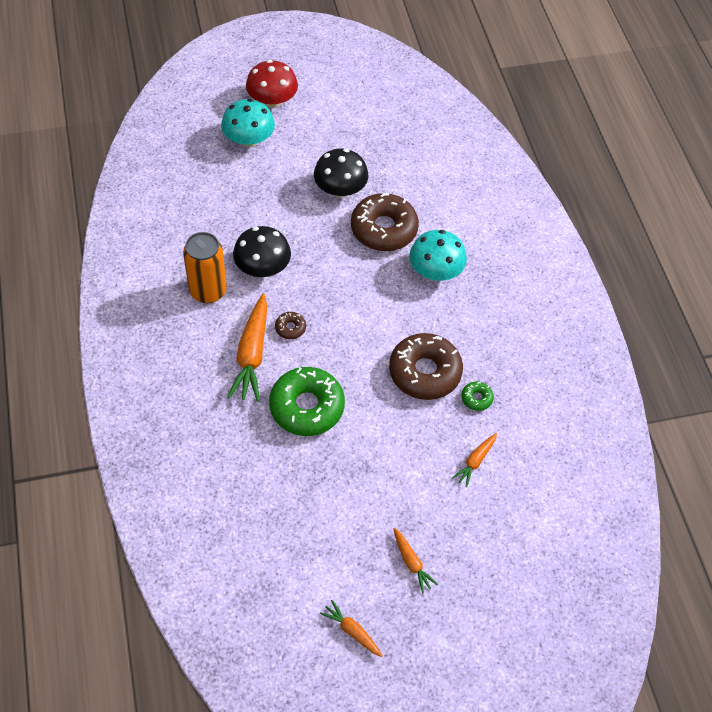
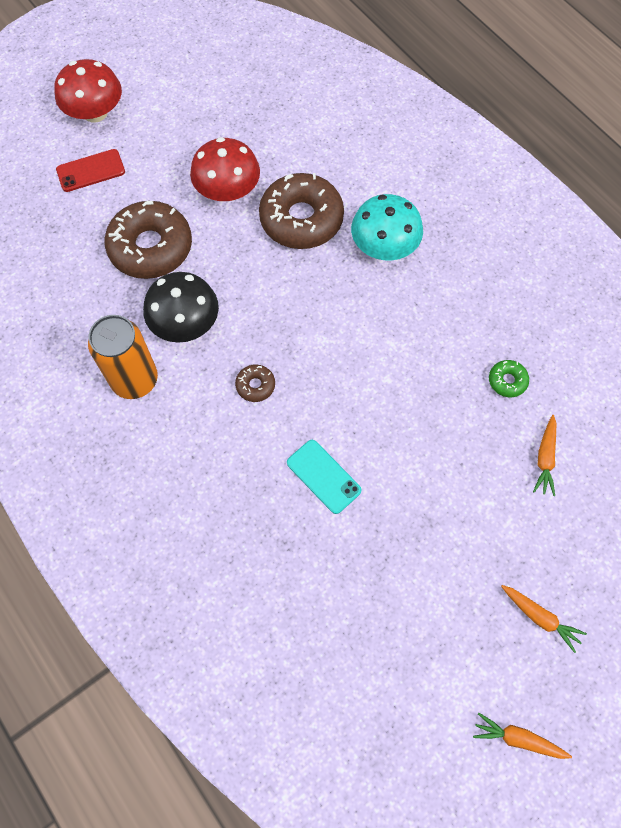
camera: 20 degrees left, 10 degrees up
turquoise mushroom [221,99,275,147] -> red phone [56,149,125,192]
orange carrot [227,294,267,402] -> none
green donut [269,367,345,436] -> turquoise phone [287,440,361,514]
black mushroom [314,149,368,197] -> red mushroom [190,137,260,201]
brown donut [389,333,463,400] -> brown donut moved to [104,201,192,279]

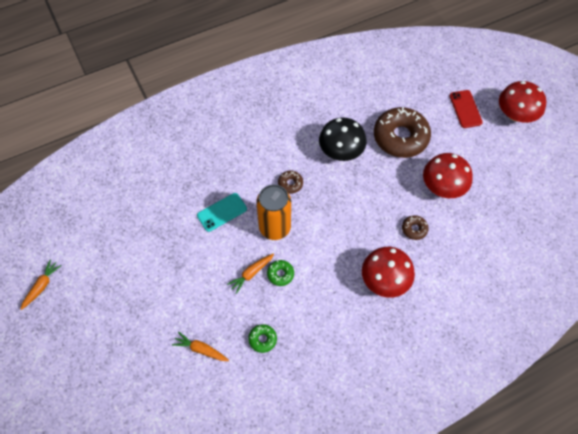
camera: 100 degrees right, 5 degrees down
orange can [88,315,158,399] -> orange can moved to [256,184,291,240]
brown donut [259,173,344,249] -> brown donut [402,215,429,240], size x0.43
turquoise mushroom [351,194,423,261] -> red mushroom [362,247,415,298]
orange carrot [501,585,587,653] -> orange carrot moved to [227,253,274,294]
none -> green donut [267,260,294,286]

